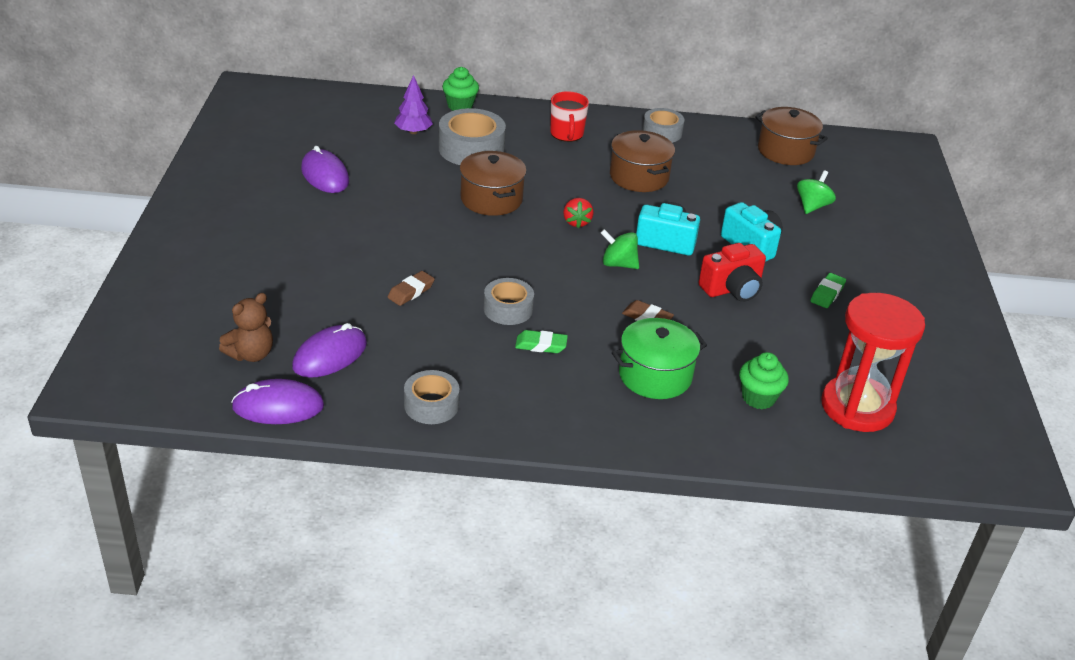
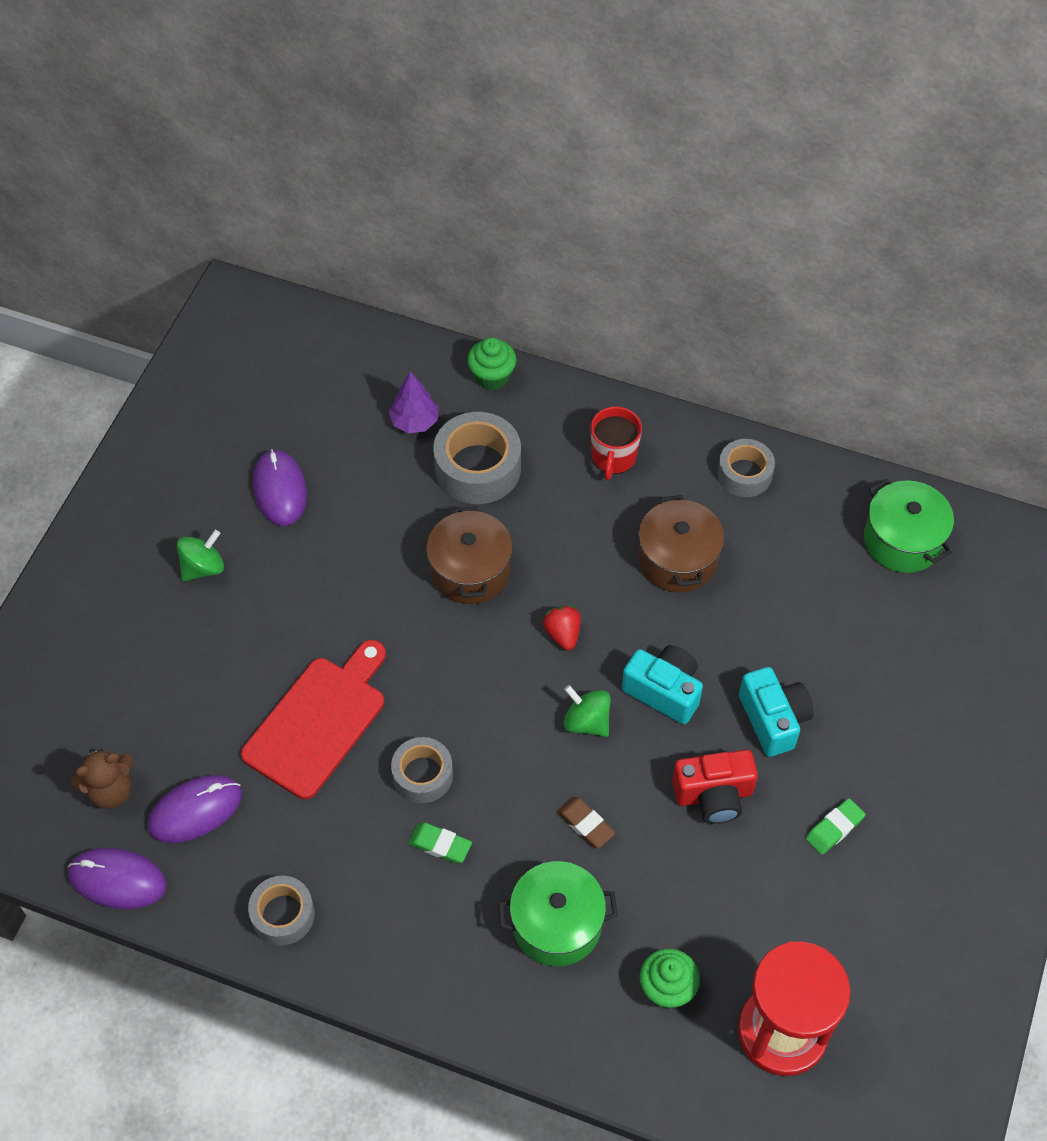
camera: 20 degrees right, 20 degrees up
brown eraser [387,271,435,306] -> red cutting board [241,640,386,799]
red strawberry [563,198,594,228] -> red strawberry turned 150 degrees clockwise [543,606,581,650]
brown pot [755,107,828,165] -> green pot [864,479,954,573]
green spinning top [797,170,836,214] -> green spinning top moved to [177,530,224,582]

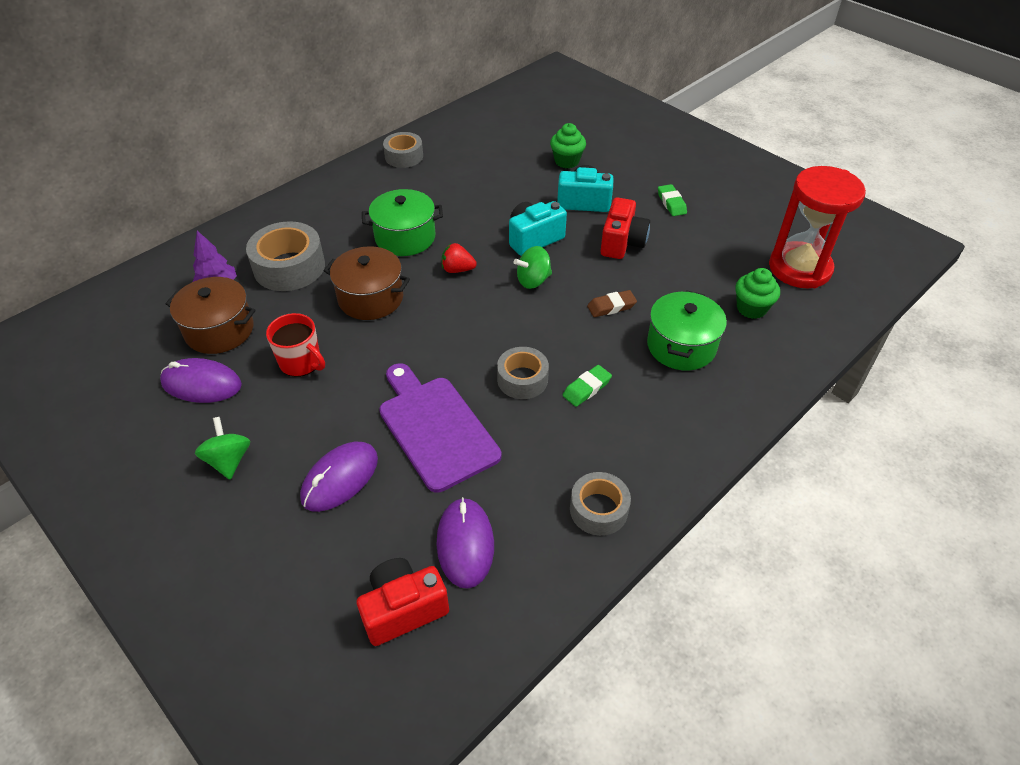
camera: 65 degrees left, 10 degrees down
purple mouse [68,848,167,909] -> purple mouse moved to [300,442,378,512]
brown teddy bear [71,749,133,809] -> red camera [357,558,449,646]
red cutting board [241,640,386,799] -> purple cutting board [379,363,501,493]
green cupcake [467,337,516,390] -> green cupcake moved to [550,123,586,168]
red mug [591,406,642,480] -> red mug moved to [266,313,325,377]
brown pot [638,495,724,593] -> brown pot moved to [166,277,256,354]
green pot [864,479,954,573] -> green pot moved to [362,189,443,256]

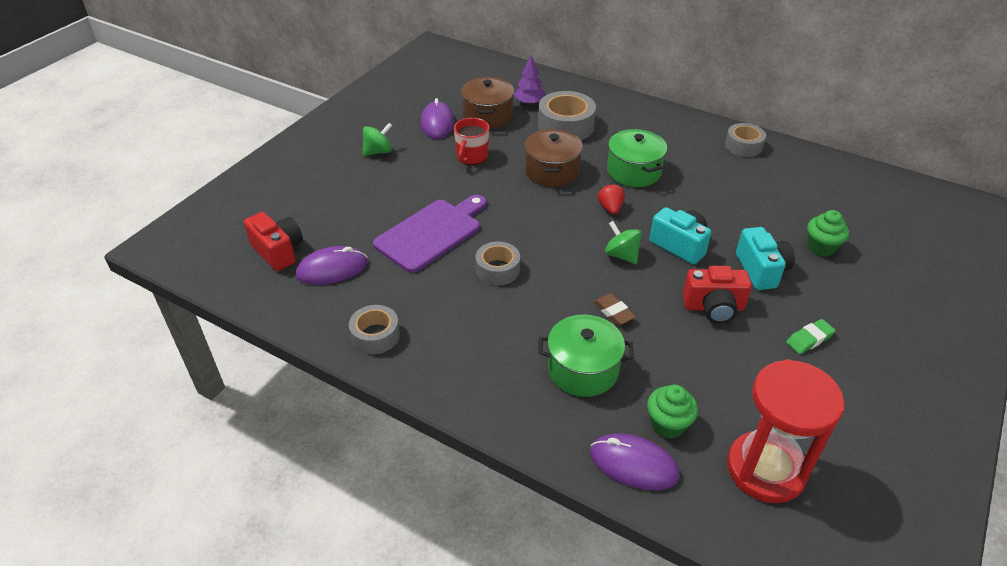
camera: 75 degrees right, 5 degrees down
purple mouse [300,442,378,512] -> purple mouse moved to [590,433,679,490]
green eraser [563,365,612,407] -> none

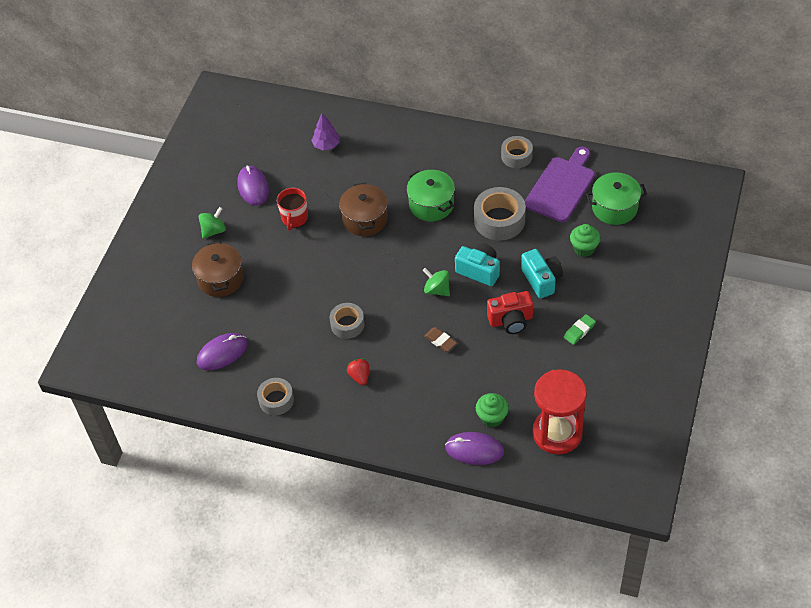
camera: 10 degrees left, 10 degrees up
red camera [244,212,303,271] -> none
purple cutting board [373,195,487,273] -> purple cutting board moved to [525,147,595,222]
brown pot [461,77,514,129] -> brown pot moved to [192,241,244,297]
grey tape [538,91,596,140] -> grey tape moved to [474,187,526,241]
green pot [538,315,634,397] -> green pot moved to [586,172,647,225]
red strawberry [598,183,625,215] -> red strawberry moved to [347,359,369,385]

